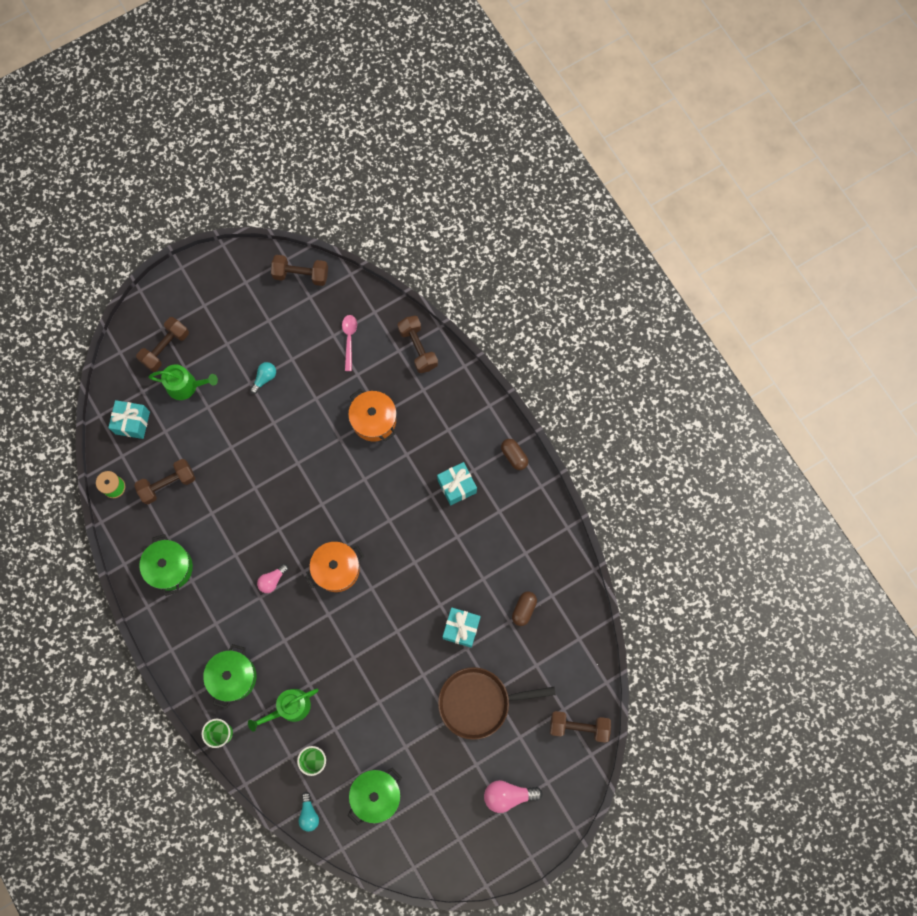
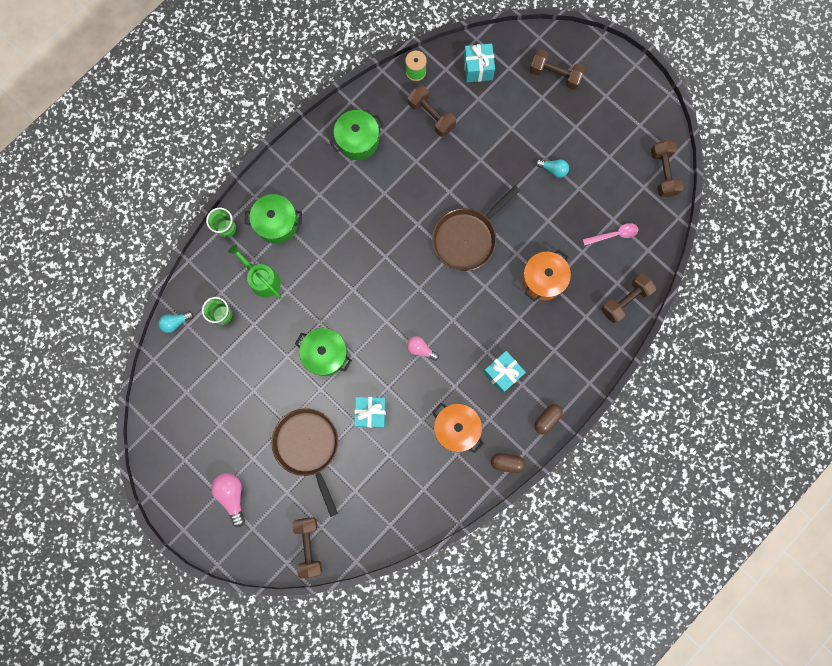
camera: 75 degrees right, 5 degrees up
green watering can [148,365,218,400] -> none
pink light bulb [257,564,288,593] -> pink light bulb moved to [407,336,439,361]
orange pot [305,542,364,592] -> orange pot moved to [432,403,484,453]
green pot [348,768,402,825] -> green pot moved to [295,328,352,376]
brown capsule [512,591,537,626] -> brown capsule moved to [491,453,525,473]
none -> brown pan [432,185,520,271]

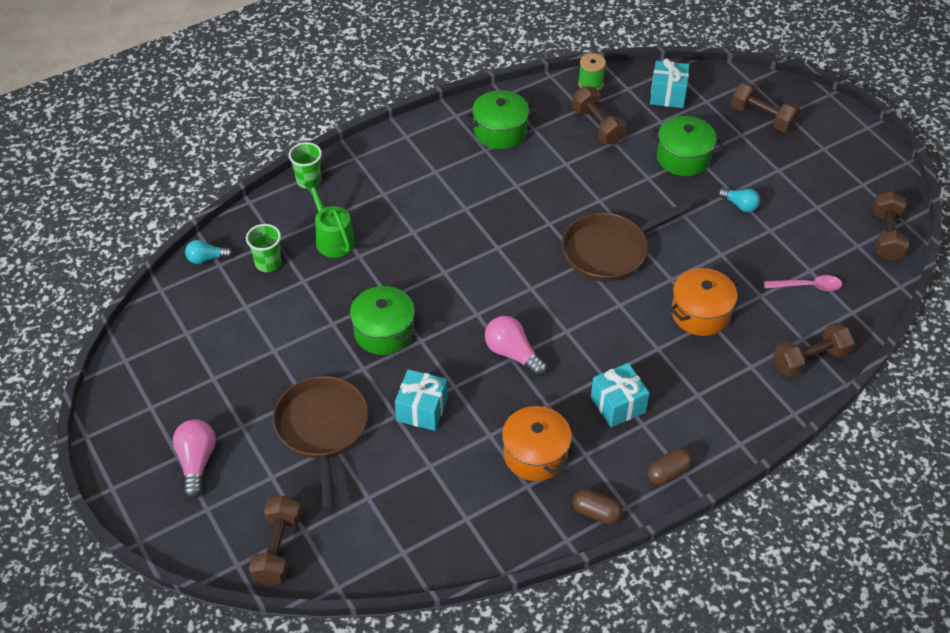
camera: 15 degrees right, 30 degrees down
green pot [245,194,302,244] -> green pot moved to [650,116,723,176]
pink light bulb [407,336,439,361] -> pink light bulb [485,316,547,377], size x1.54

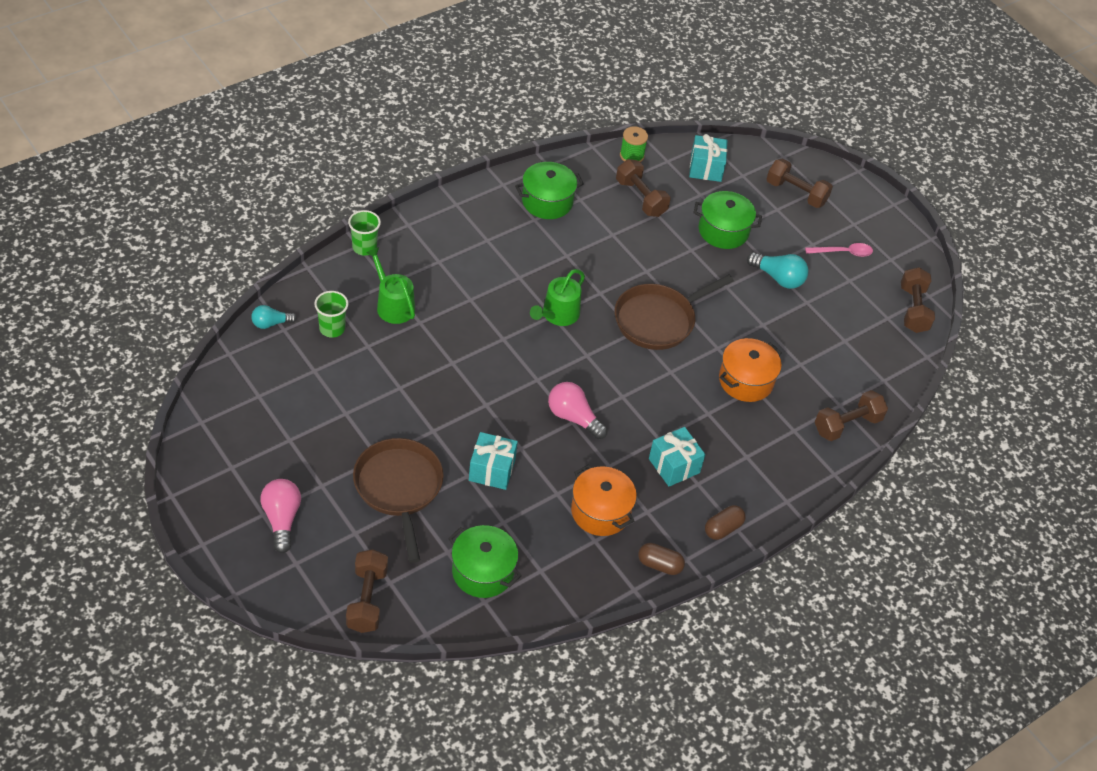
camera: 10 degrees left, 0 degrees up
green pot [349,286,417,355] -> green pot moved to [448,525,522,598]
turquoise light bulb [718,188,760,212] -> turquoise light bulb [747,252,808,289], size x1.54
pink spoon [764,275,842,291] -> pink spoon moved to [805,243,873,257]
none -> green watering can [530,269,585,326]

